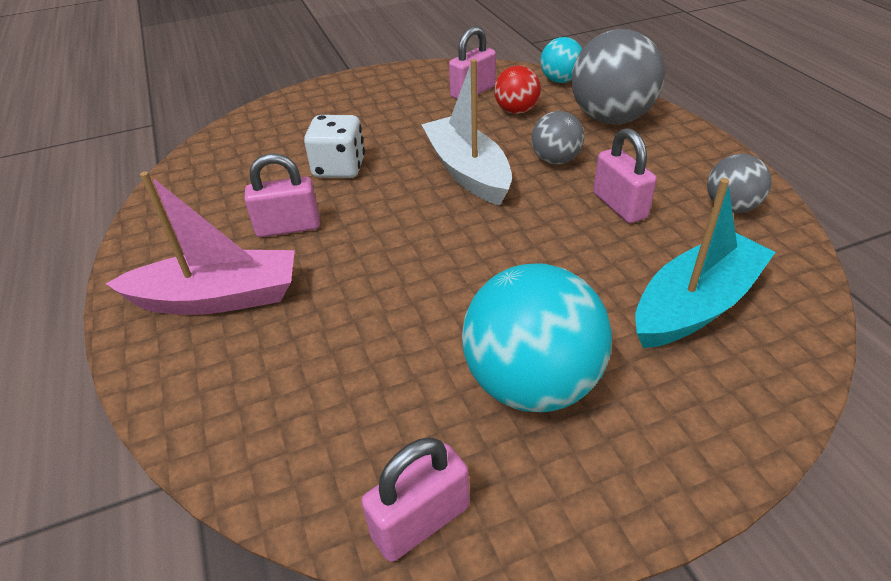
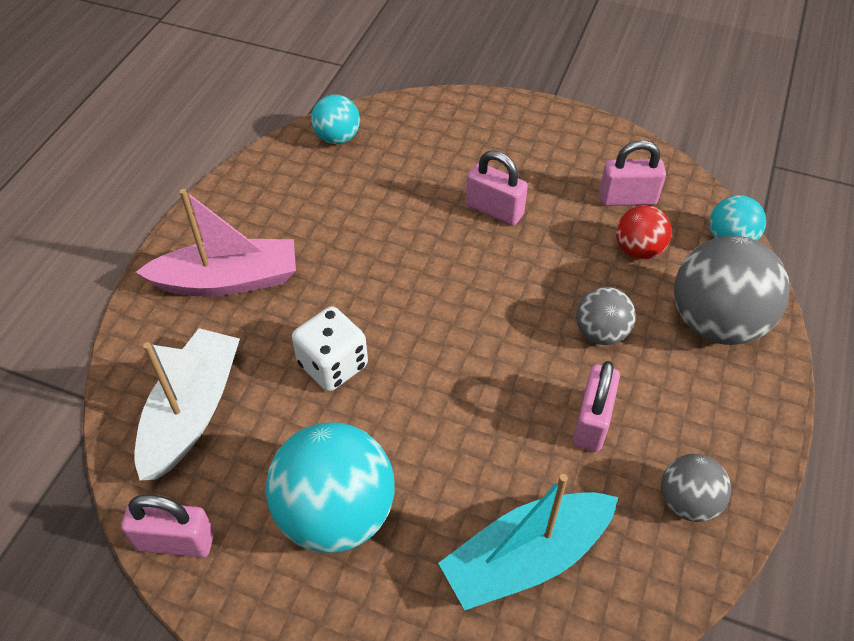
camera: 40 degrees right, 10 degrees up
pink boat [106,171,295,315] -> pink boat turned 45 degrees counterclockwise [136,189,296,297]
pink padlock [244,153,320,237] -> pink padlock moved to [466,151,528,226]
white dice [304,115,365,178] -> white dice moved to [292,306,368,391]
white boat [421,59,512,206] -> white boat moved to [134,328,240,481]
turquoise boat [635,178,776,348] -> turquoise boat turned 150 degrees clockwise [438,474,618,610]
none -> turquoise ball [311,95,360,144]

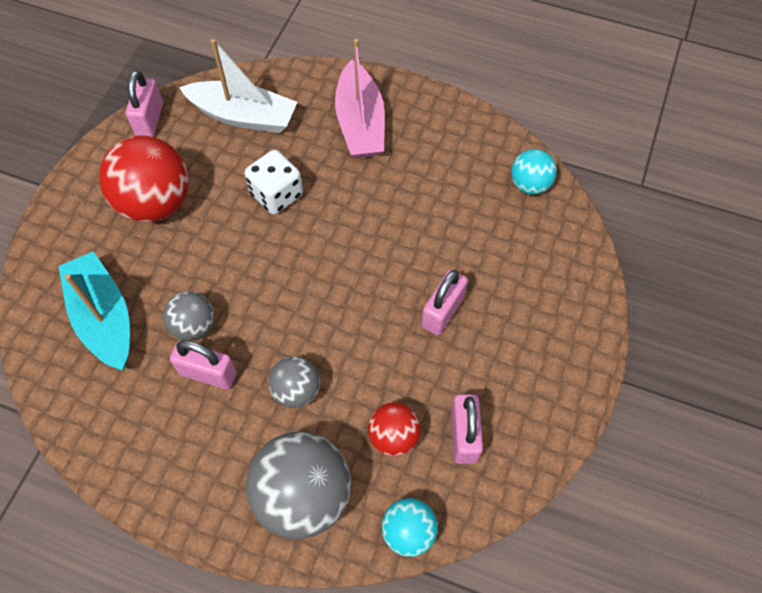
camera: 90 degrees right, 10 degrees up
turquoise ball [266,422,395,553] -> red ball [99,135,189,222]
grey ball [661,454,731,522] -> grey ball moved to [163,291,214,341]

